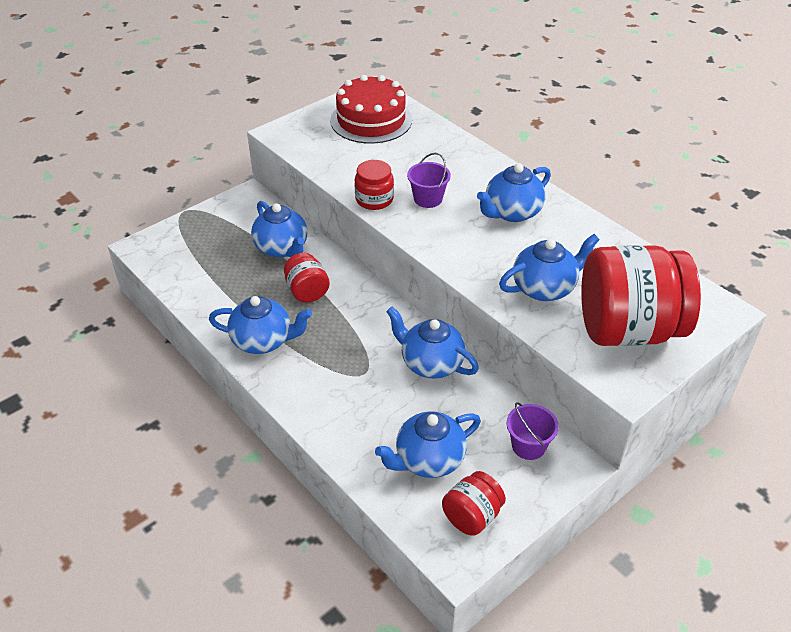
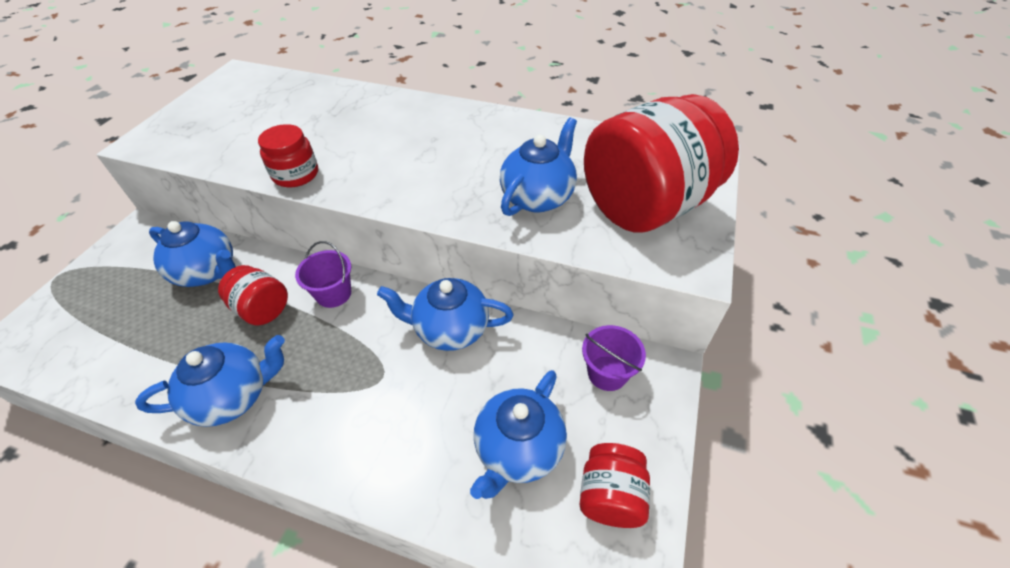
camera: 30 degrees left, 5 degrees up
red cake [330,75,412,144] -> none
purple bucket [407,153,451,208] -> purple bucket moved to [295,241,351,308]
blue teapot [477,163,551,222] -> none

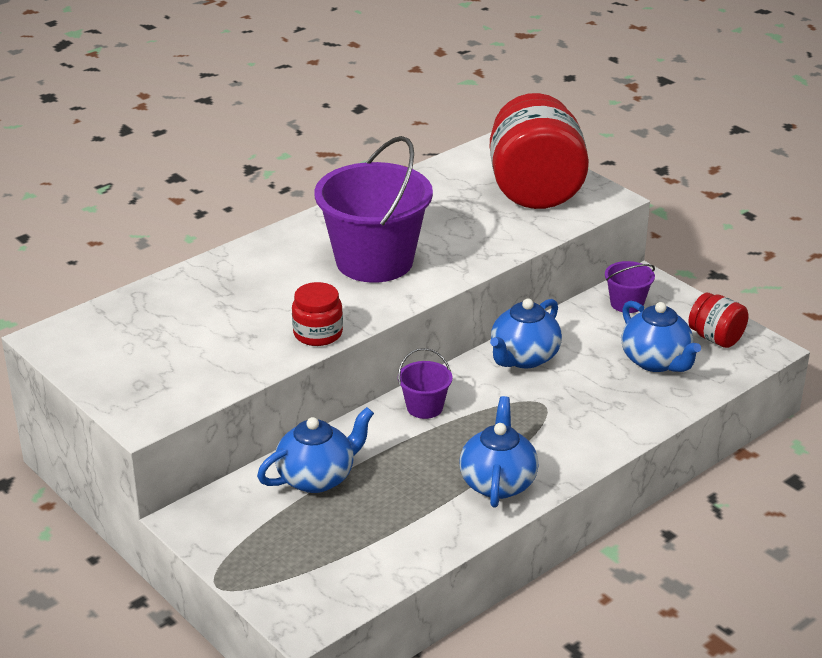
camera: 60 degrees left, 15 degrees down
red jar [218,265,288,325] -> none
blue teapot [500,118,577,216] -> none
none -> purple bucket [315,136,433,283]

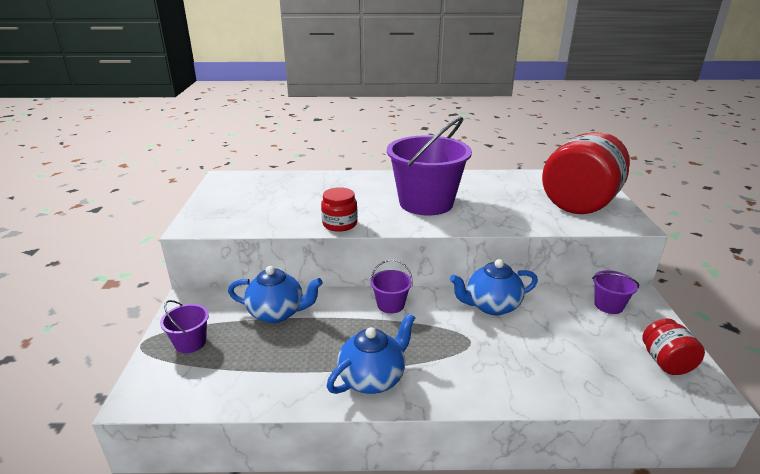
camera: 40 degrees right, 5 degrees down
blue teapot [621,301,701,372] -> none
none -> purple bucket [160,300,209,353]

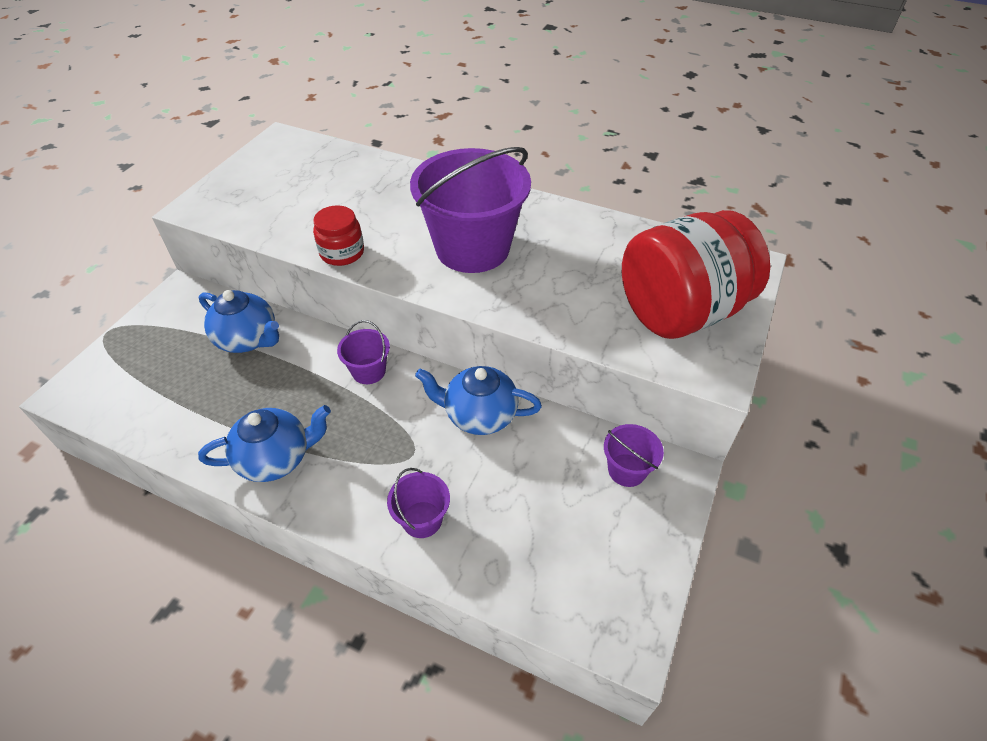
camera: 25 degrees right, 20 degrees up
purple bucket [160,300,209,353] -> purple bucket moved to [387,468,450,538]
red jar [642,318,705,375] -> none

